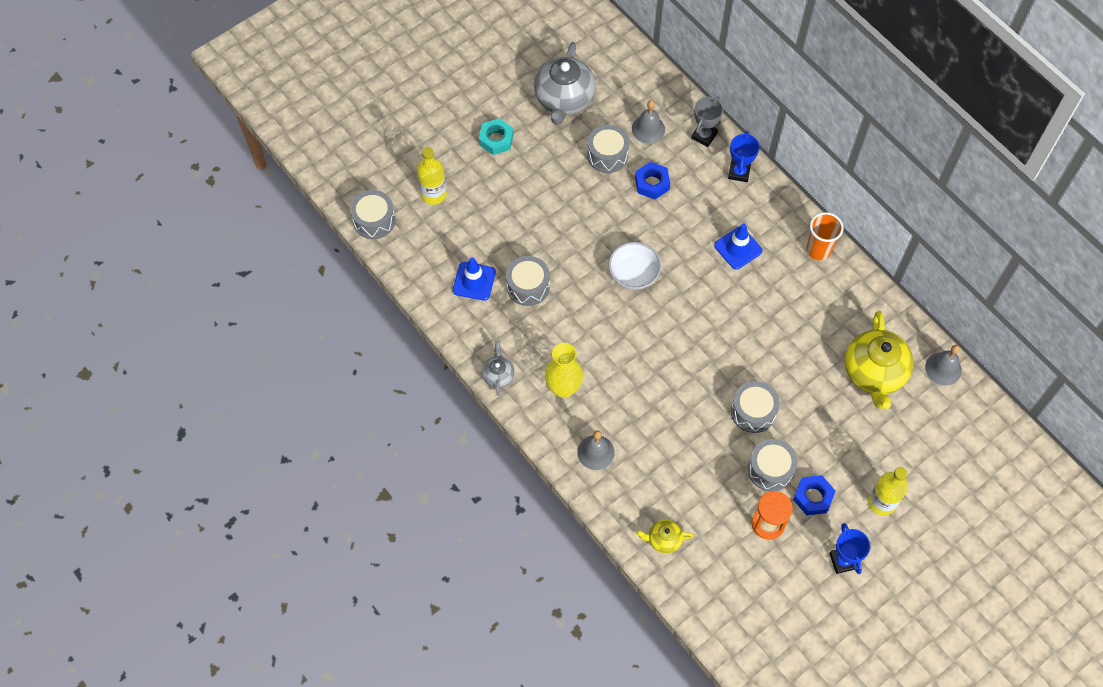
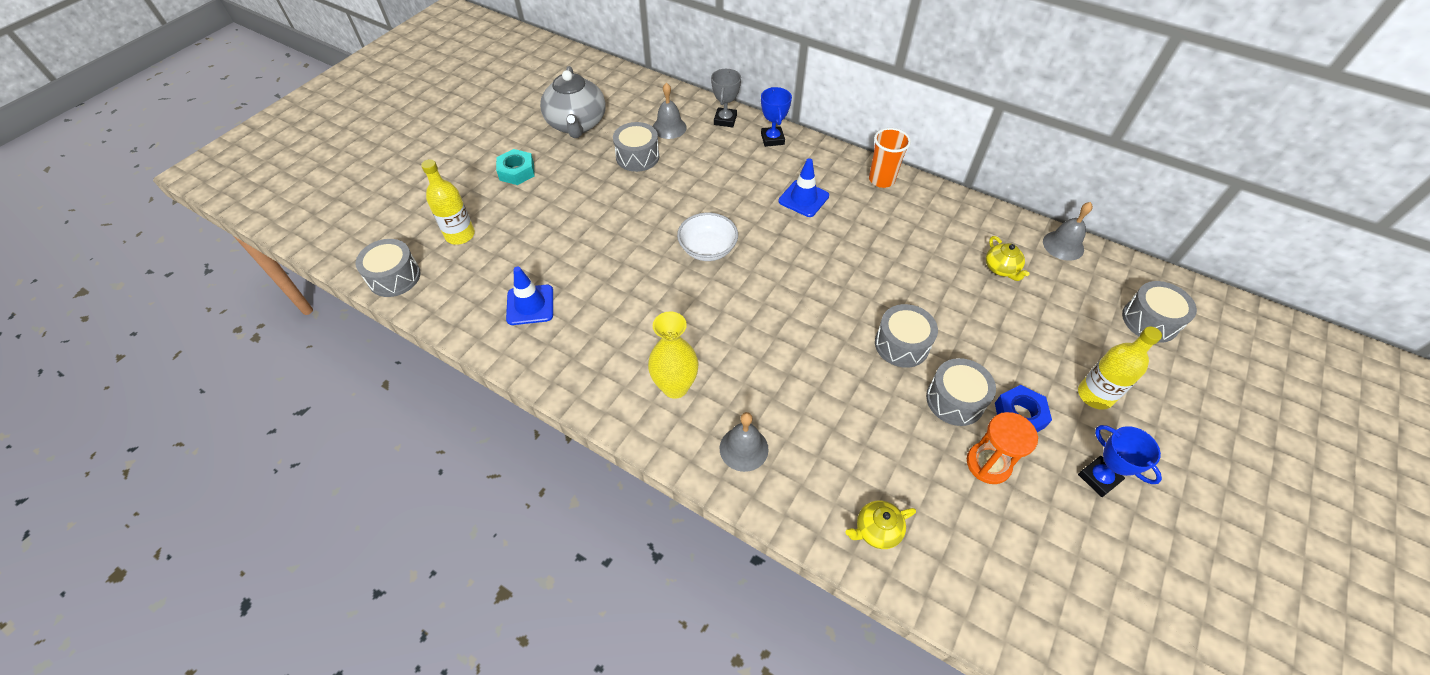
camera: 20 degrees left, 10 degrees down
grey teapot [482,341,514,396] -> none
grey drum [506,256,550,306] -> grey drum moved to [1122,281,1197,343]
blue nut [635,162,670,199] -> none
yellow teapot [845,311,914,409] -> yellow teapot [986,236,1030,281], size x0.49

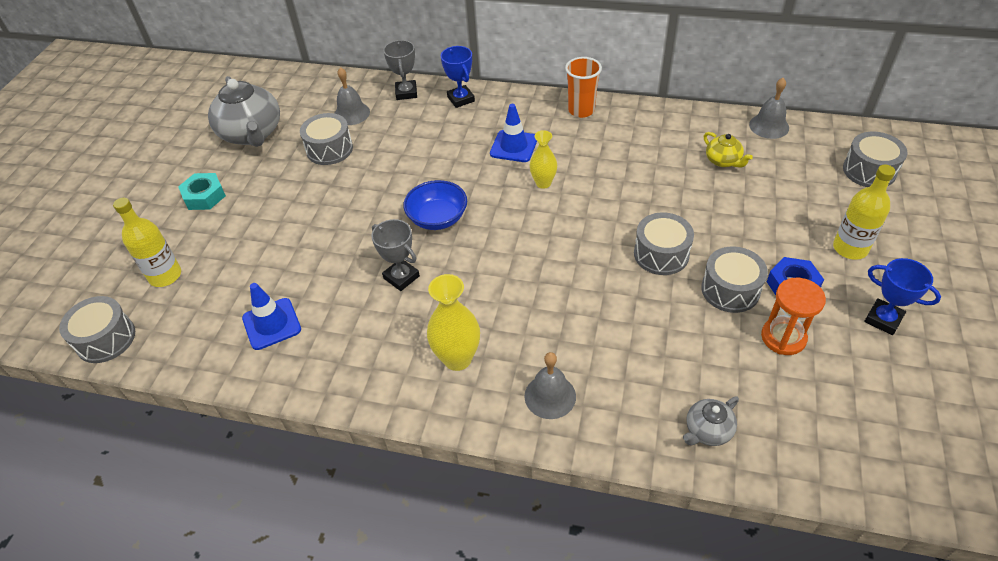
camera: 15 degrees left, 5 degrees down
white bowl [677,213,738,261] -> blue bowl [403,180,467,230]
yellow teapot [845,500,916,549] -> grey teapot [683,396,739,446]
none -> grey trophy [371,219,420,291]
none -> yellow vase [530,130,557,189]

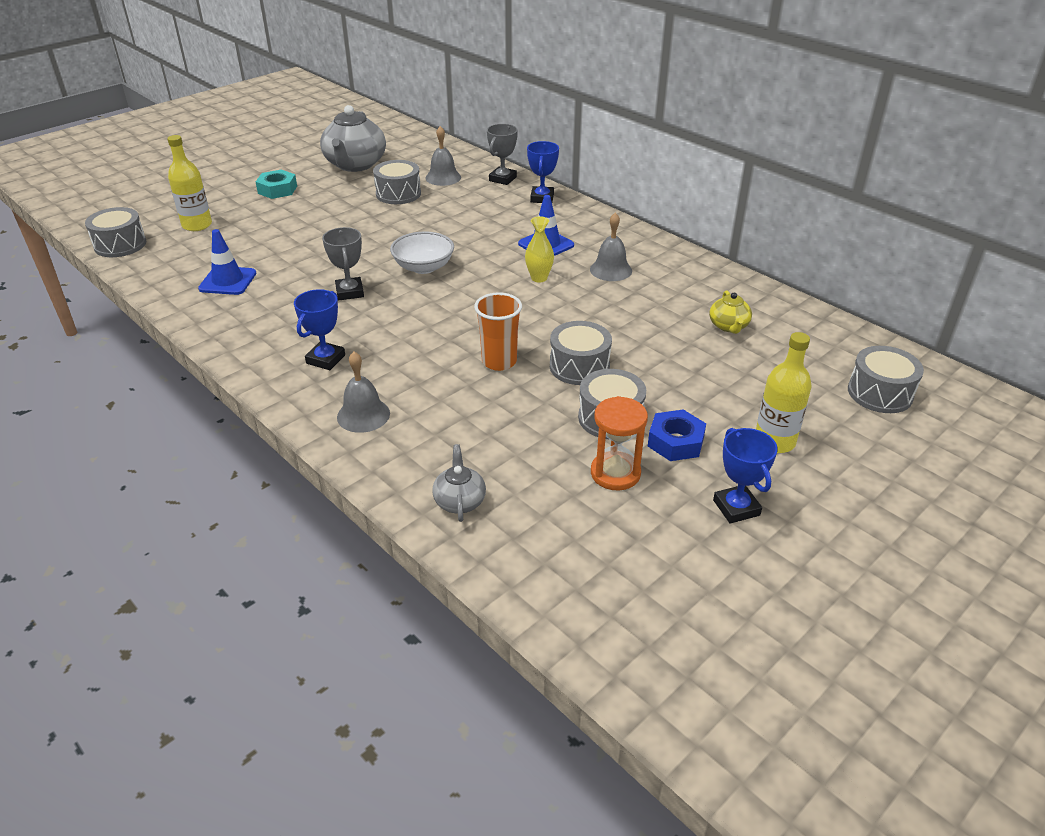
camera: 30 degrees right, 10 degrees down
blue bowl [403,180,467,230] -> white bowl [390,231,454,274]
yellow vase [427,274,480,371] -> blue trophy [294,289,345,370]
orange cup [565,57,602,118] -> orange cup moved to [474,293,522,371]
grey teapot [683,396,739,446] -> grey teapot turned 90 degrees clockwise [432,444,486,522]
grey bell [749,78,789,139] -> grey bell moved to [590,213,632,281]

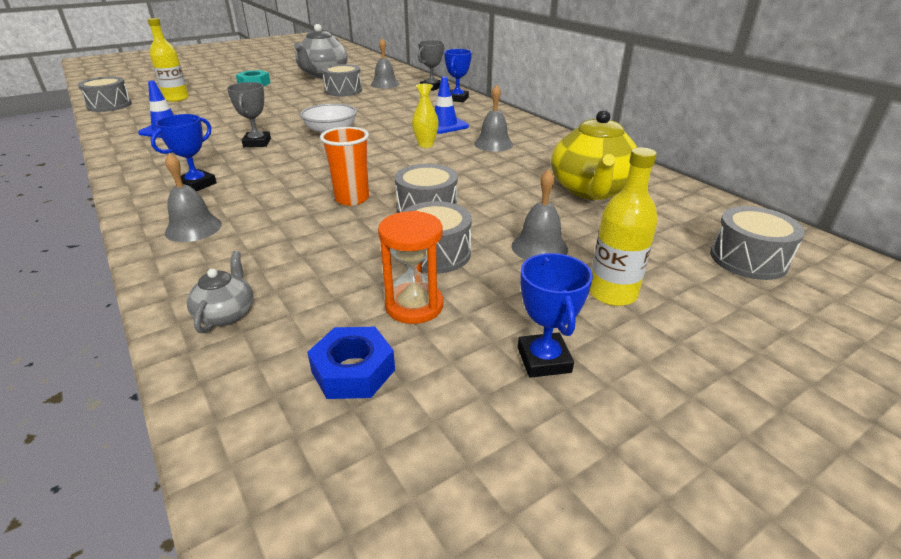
camera: 10 degrees right, 5 degrees down
blue nut [648,410,706,461] -> blue nut moved to [307,327,395,399]
yellow teapot [709,290,752,334] -> yellow teapot [551,110,638,200], size x2.06
none -> grey bell [512,169,568,260]

